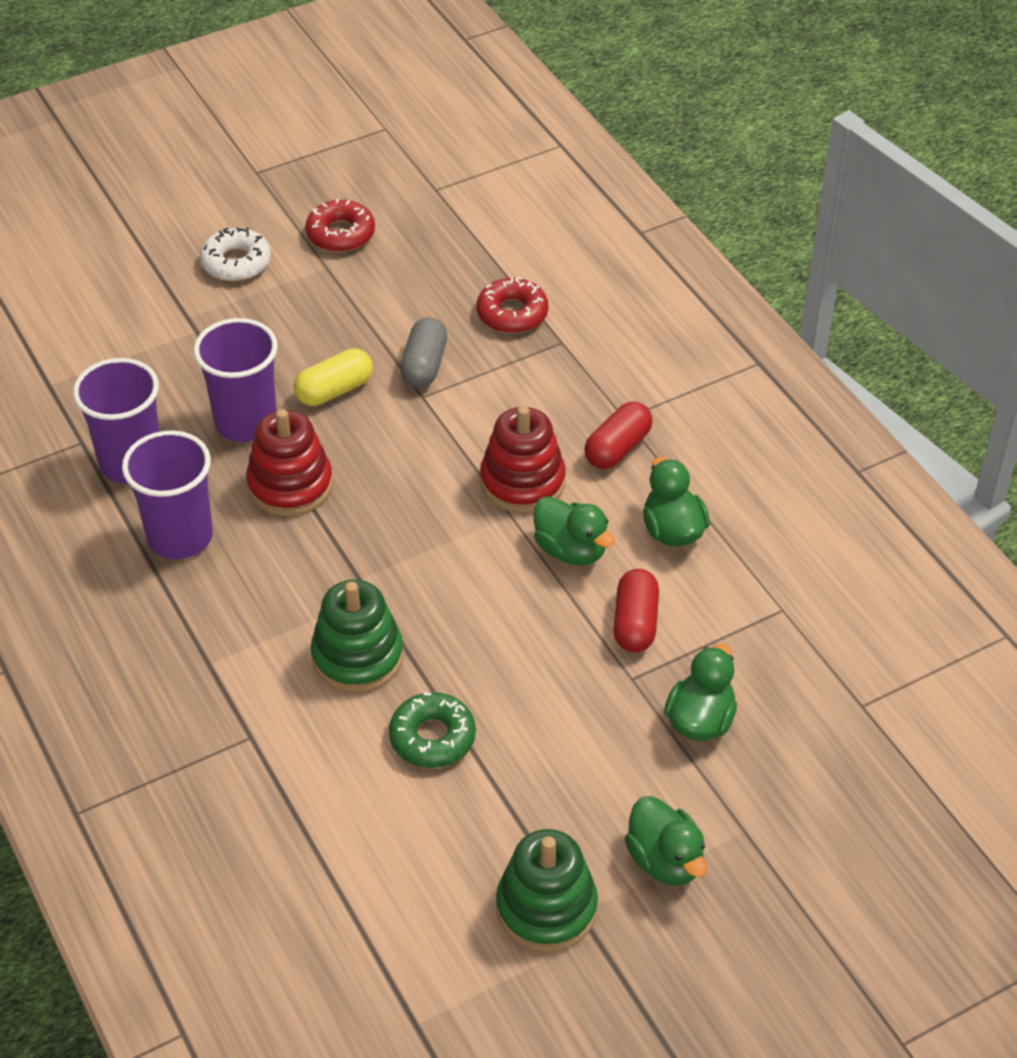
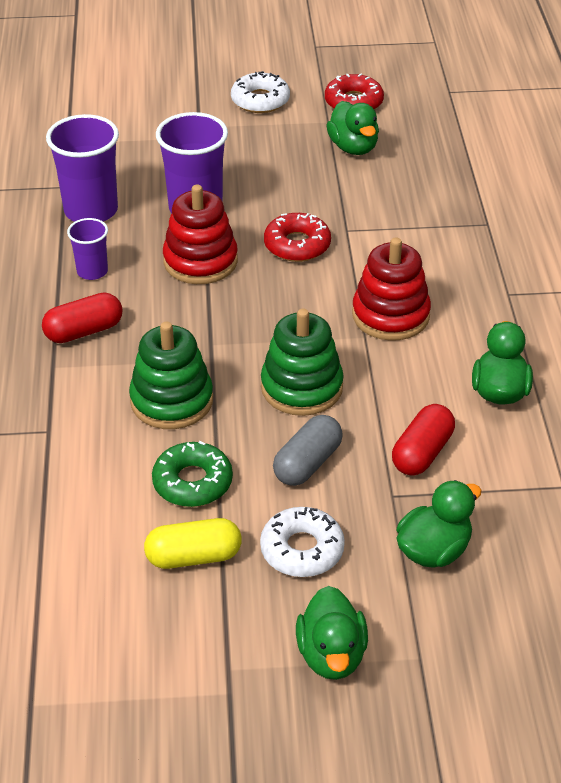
camera: 25 degrees right, 5 degrees down
purple cup [122,431,213,559] -> purple cup [67,218,108,280], size x0.55
yellow capsule [294,348,373,406] -> yellow capsule moved to [144,518,242,569]
grey capsule [400,317,447,388] -> grey capsule moved to [273,415,343,486]
red donut [477,277,548,333] -> red donut moved to [264,213,331,262]
green stacking toy [496,829,598,952] -> green stacking toy moved to [261,309,344,416]
green duck [533,496,615,565] -> green duck moved to [326,101,379,155]
red capsule [584,402,653,469] -> red capsule moved to [42,292,122,343]
none -> white donut [260,507,345,577]

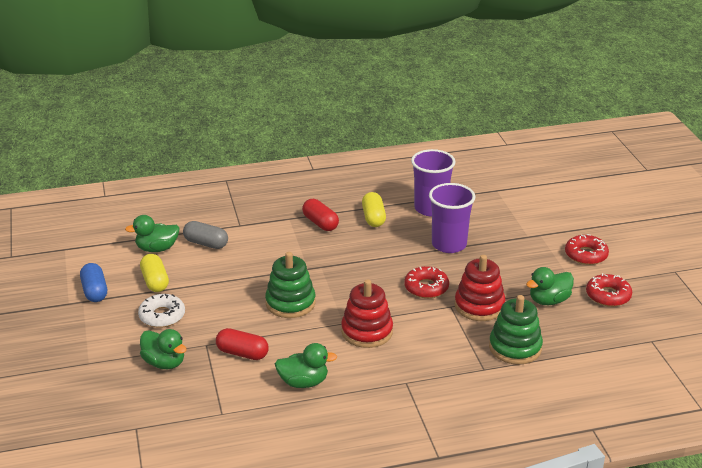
camera: 80 degrees right, 10 degrees down
purple cup [67,218,108,280] -> yellow capsule [362,192,386,227]
green stacking toy [129,322,213,429] -> green stacking toy moved to [489,295,543,365]
green donut [152,441,233,507] -> none
red stacking toy [163,184,238,284] -> red stacking toy moved to [455,255,506,321]
white donut [231,71,290,113] -> red donut [565,234,609,265]
grey capsule [273,415,343,486] -> grey capsule moved to [183,221,228,249]
green duck [296,586,368,680] -> green duck moved to [125,215,179,252]
none -> blue capsule [80,263,107,302]

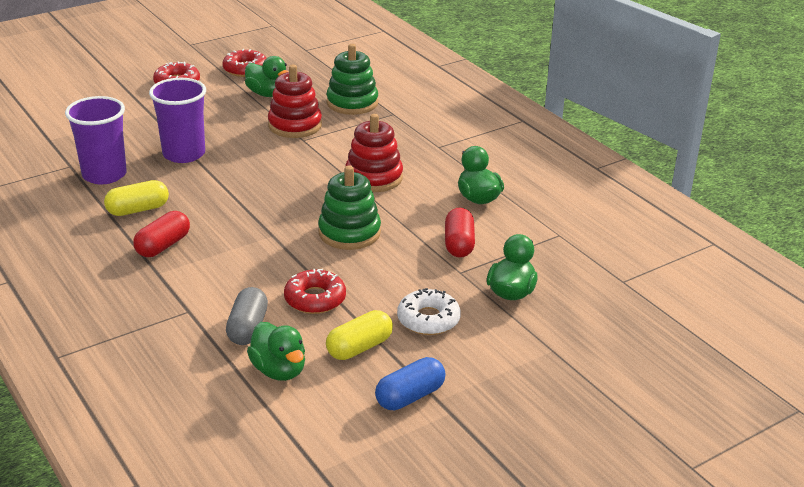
camera: 110 degrees left, 0 degrees up
red donut [404,266,449,298] -> red donut moved to [284,269,346,314]

